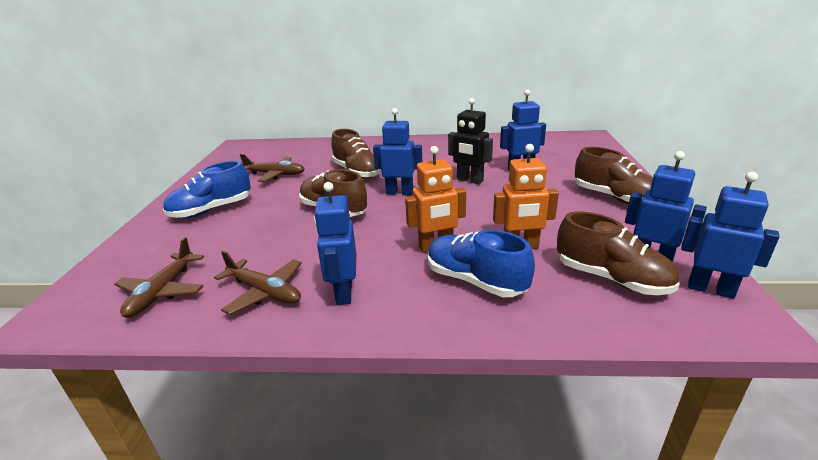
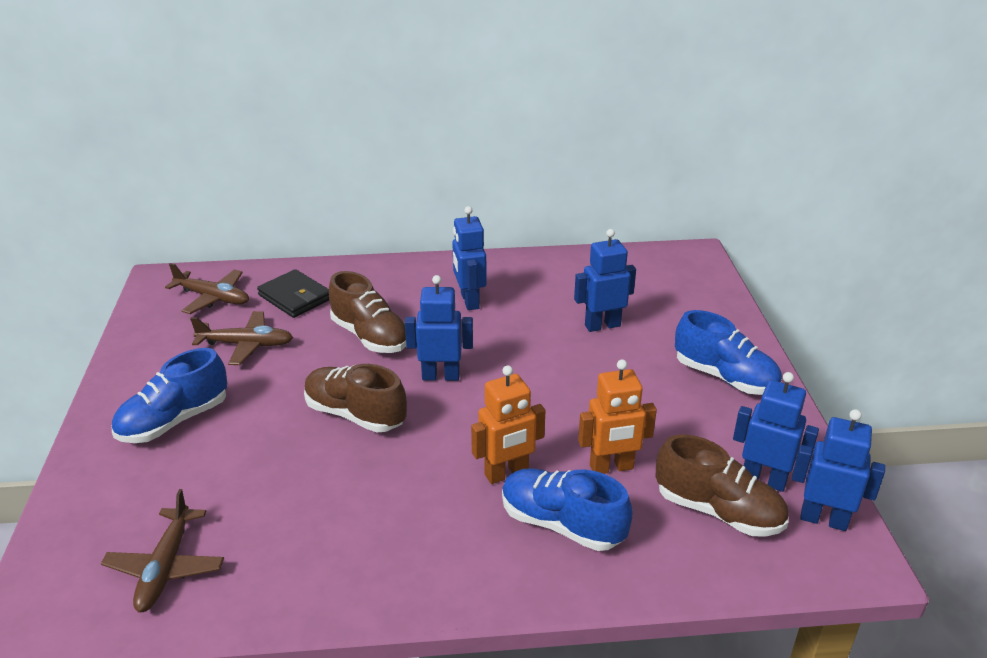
camera: 10 degrees left, 5 degrees up
brown plane [214,251,302,315] -> brown plane moved to [165,263,249,314]
blue robot [314,182,357,305] -> blue robot moved to [452,206,486,310]
black robot [448,98,493,184] -> none
brown shoe [575,147,653,204] -> blue shoe [675,310,782,395]
none -> black wallet [257,269,329,318]

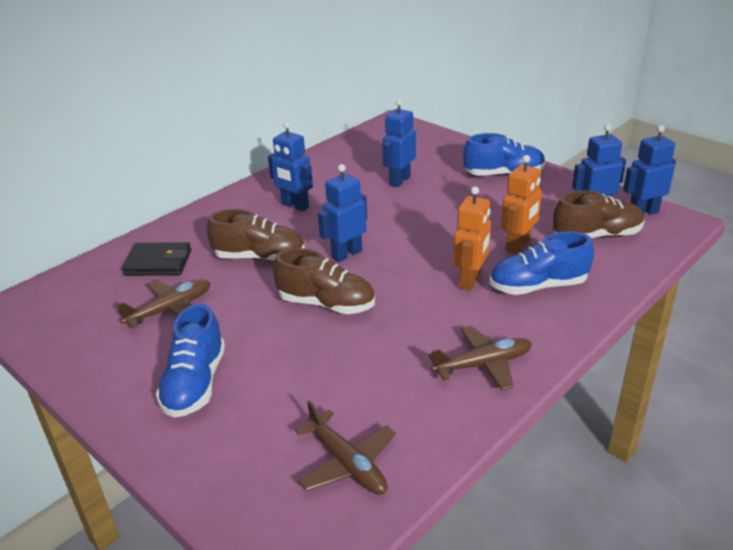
camera: 40 degrees left, 0 degrees up
brown plane [165,263,249,314] -> brown plane moved to [429,326,532,391]
brown shoe [304,364,407,432] -> brown shoe turned 150 degrees counterclockwise [273,248,375,314]

